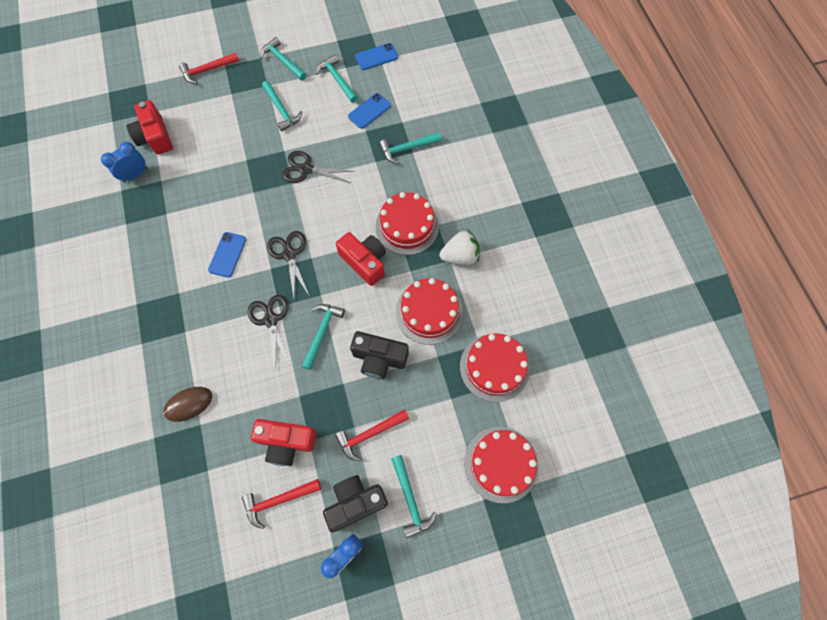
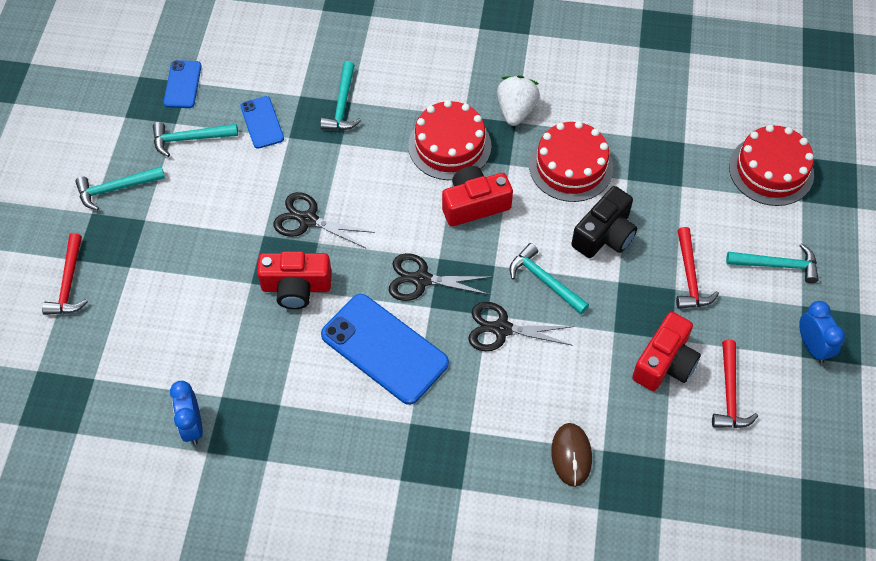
camera: 65 degrees left, 10 degrees down
red camera [126,100,173,155] -> red camera moved to [257,251,332,309]
blue phone [208,232,246,278] -> blue phone [321,294,449,405], size x1.88
turquoise hammer [262,81,302,131] -> none
black scissors [282,151,353,183] -> black scissors turned 75 degrees clockwise [273,192,375,248]
black camera [323,475,388,532] -> none
red cake [460,333,530,402] -> none

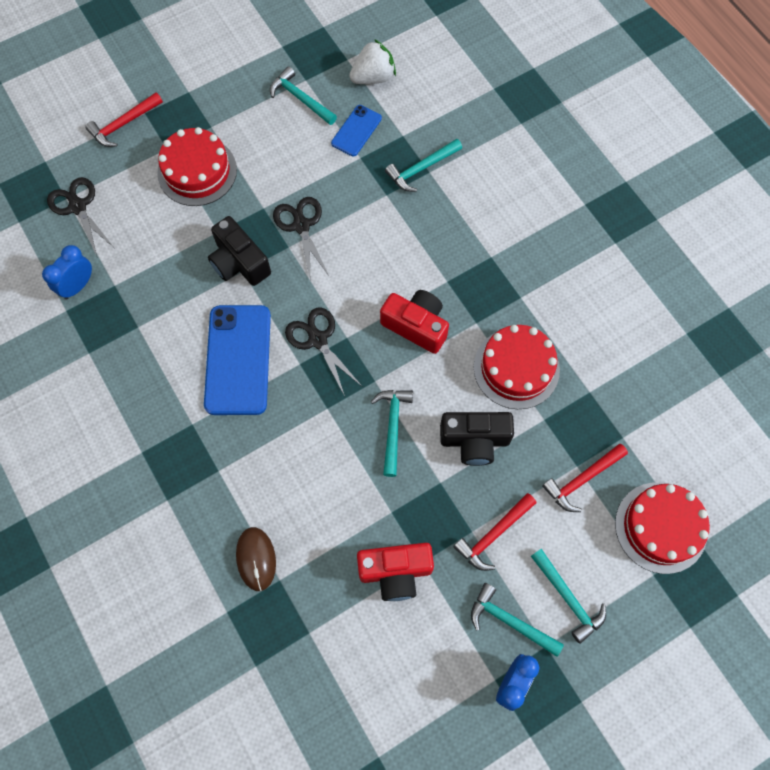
camera: 50 degrees right, 10 degrees up
turquoise hammer [75,166,165,210] -> turquoise hammer moved to [471,583,564,657]
blue phone [163,60,202,108] -> none
red camera [257,251,332,309] -> black camera [208,216,271,286]
red cake [408,100,492,180] -> red cake moved to [157,127,237,206]
black scissors [468,302,574,351] -> black scissors moved to [47,177,113,256]
white strawberry [497,75,540,126] -> white strawberry moved to [349,39,396,84]
brown mouse [551,423,592,487] -> brown mouse turned 60 degrees counterclockwise [236,527,276,591]
red hammer [712,340,758,428] -> red hammer moved to [542,444,628,512]

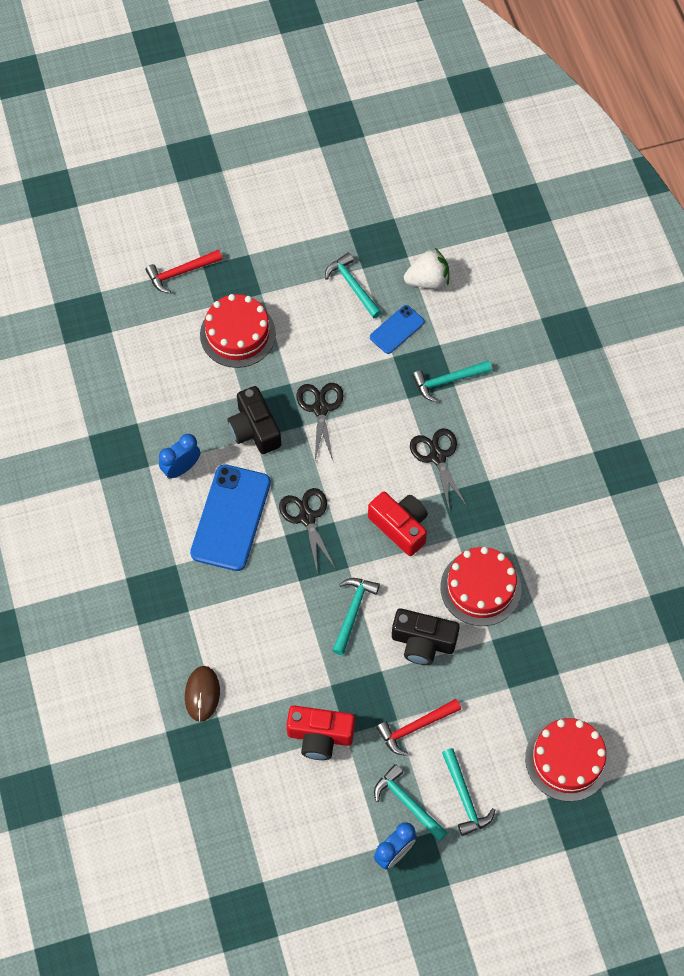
camera: 15 degrees right, 5 degrees down
blue clock [42,245,92,299] -> blue clock moved to [159,434,200,479]
black scissors [47,177,113,256] -> black scissors moved to [410,428,467,512]
red hammer [542,444,628,512] -> none

